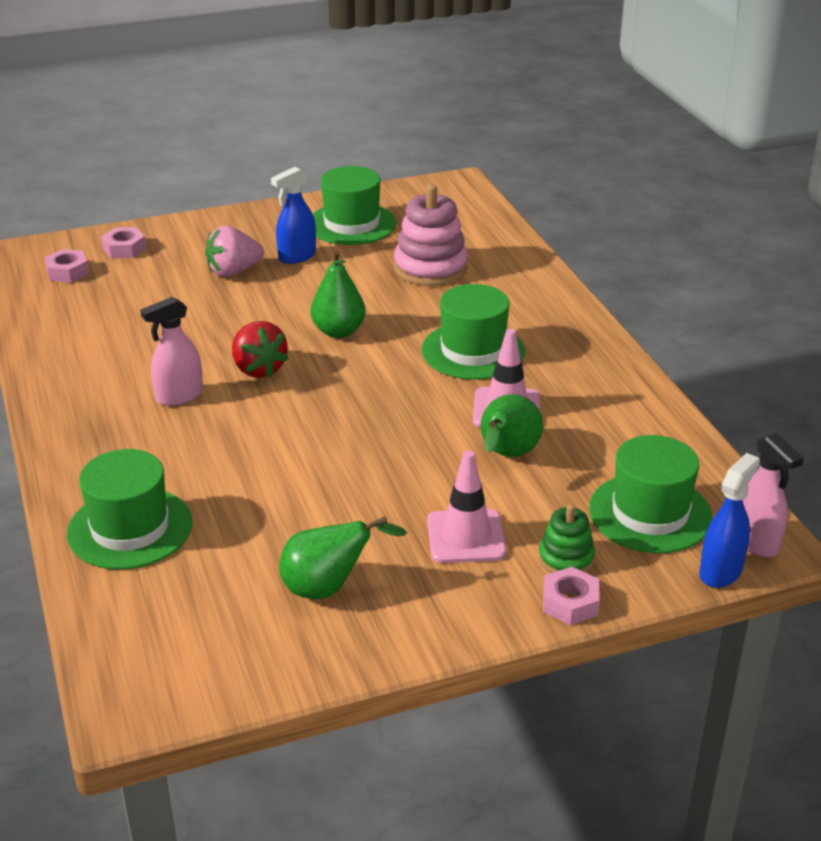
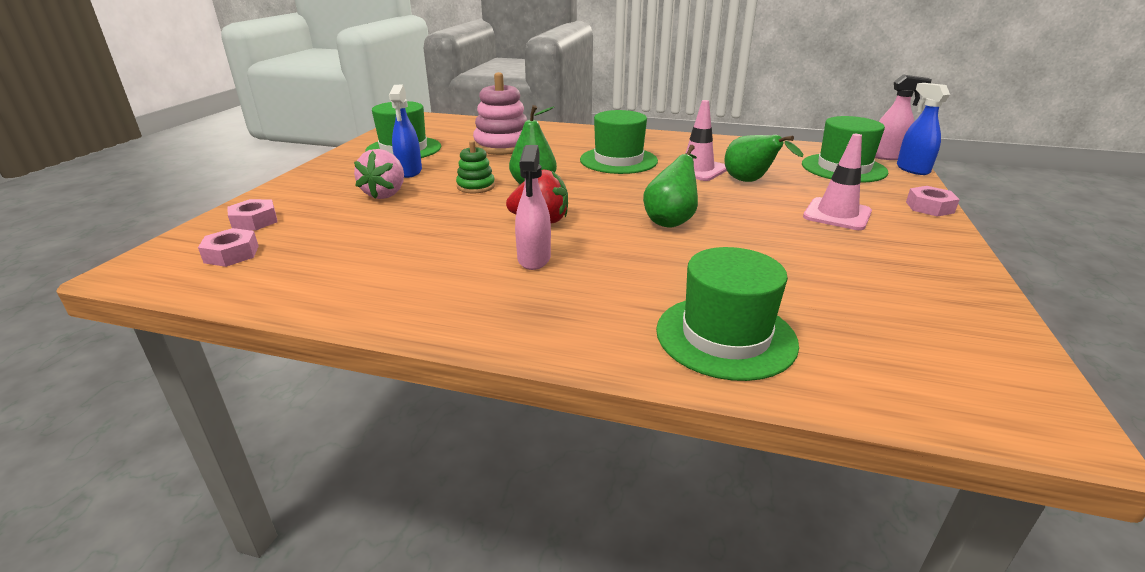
camera: 55 degrees left, 5 degrees down
green pear [279,516,407,599] -> green pear moved to [643,145,698,228]
green stacking toy [538,504,595,573] -> green stacking toy moved to [456,140,495,193]

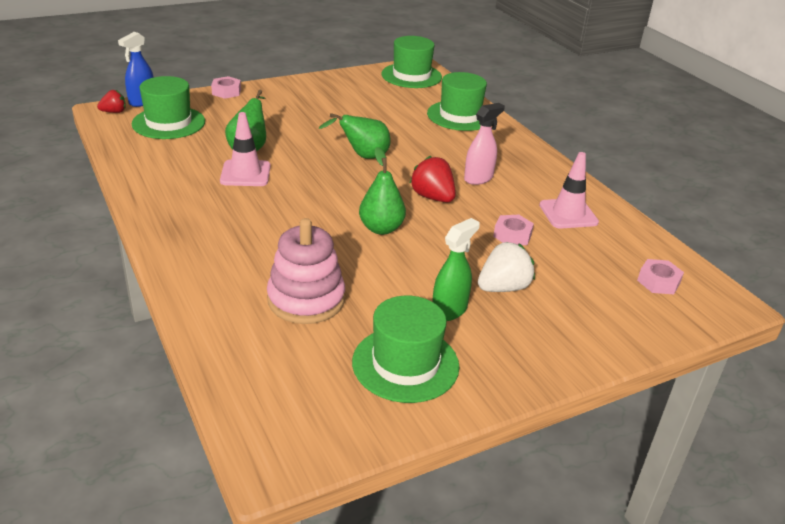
camera: 135 degrees left, 5 degrees up
pink nut [227,199,278,231] -> pink nut moved to [493,215,534,245]
pink strawberry [354,149,404,199] -> white strawberry [478,242,535,292]
blue spray bottle [389,85,422,178] -> green spray bottle [432,218,480,321]
green stacking toy [456,140,495,193] -> none
green hat [580,110,658,174] -> green hat moved to [382,36,442,88]
pink traffic cone [803,134,872,230] -> pink traffic cone moved to [539,152,599,228]
pink spray bottle [875,74,932,160] -> red strawberry [97,90,126,113]

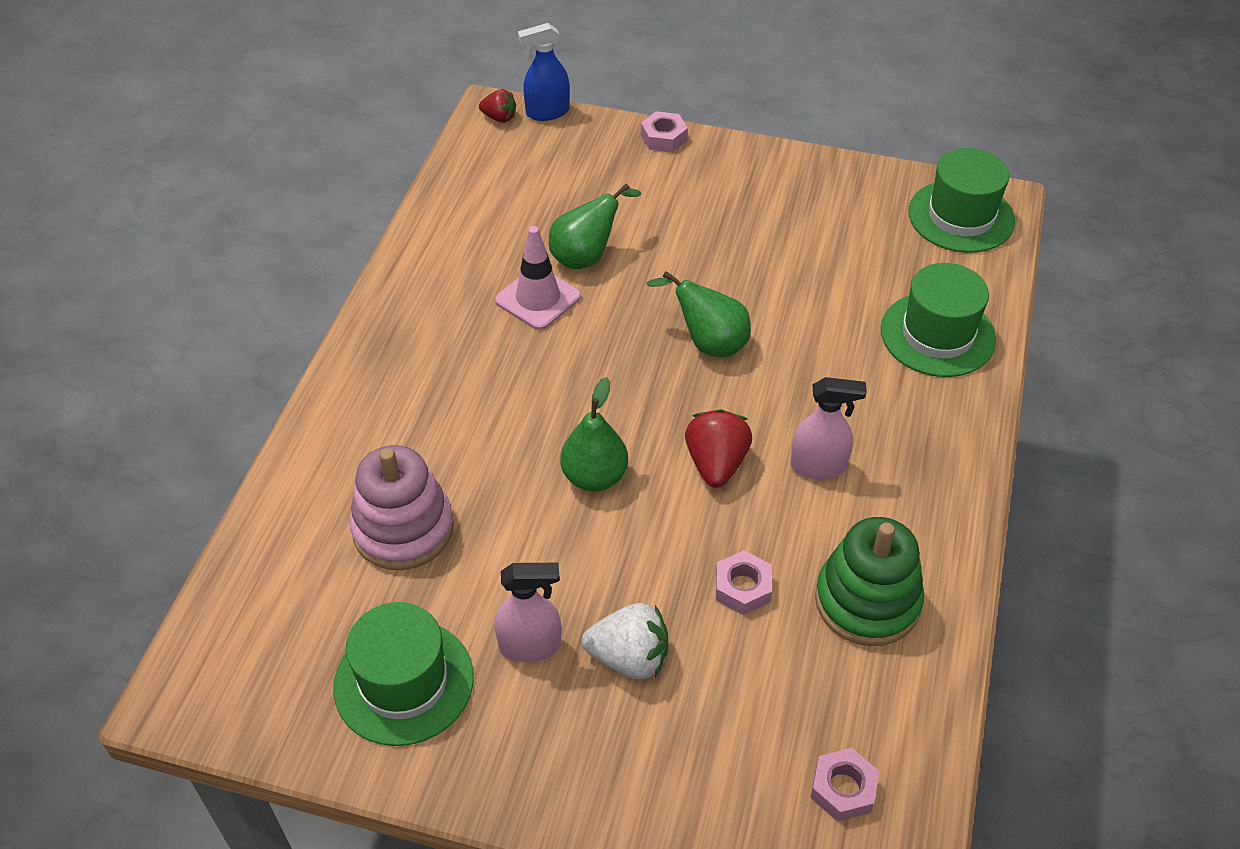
camera: 45 degrees right, 15 degrees up
green hat [132,76,205,139] -> none
green spray bottle [432,218,480,321] -> pink spray bottle [494,563,561,662]
pink traffic cone [539,152,599,228] -> green stacking toy [815,517,924,646]

